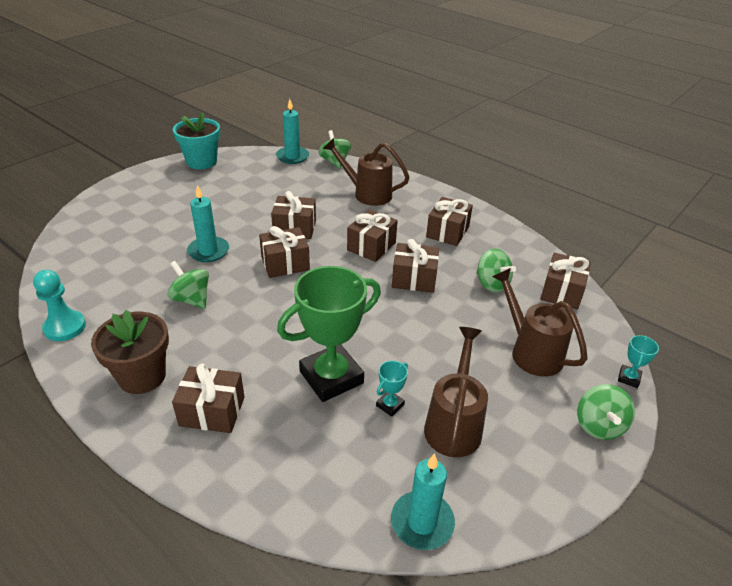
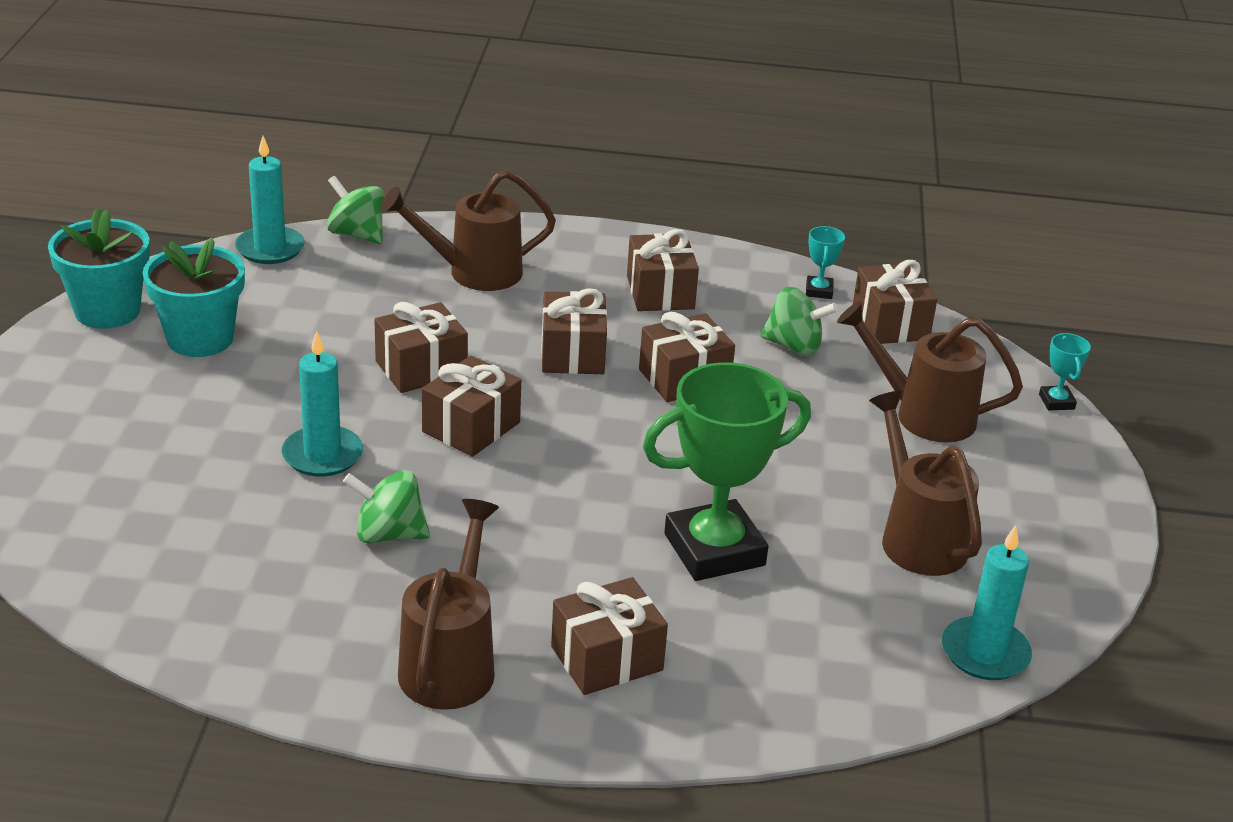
camera: 35 degrees left, 5 degrees down
turquoise pawn [33,270,86,341] -> none
brown flower pot [91,310,169,394] -> brown watering can [398,499,499,710]
green trophy [277,266,381,402] -> green trophy turned 45 degrees clockwise [643,362,811,581]
turquoise trophy [376,361,408,417] -> turquoise trophy moved to [806,226,845,299]
green spinning top [577,384,635,440] -> none
none -> turquoise flower pot [142,237,245,357]

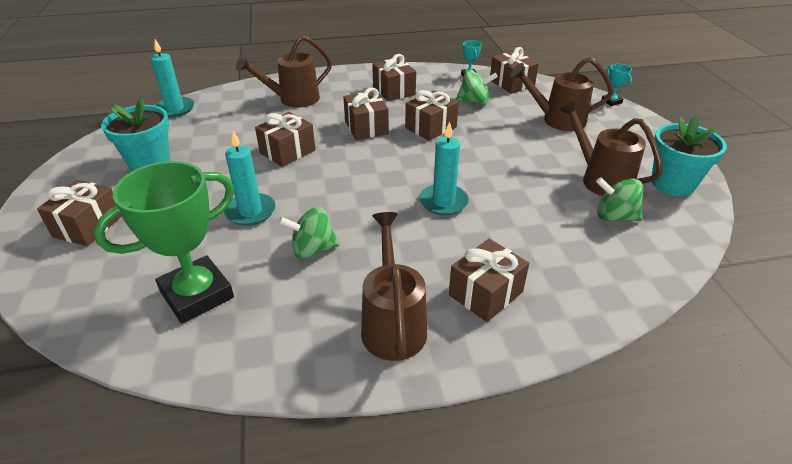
camera: 15 degrees left, 5 degrees up
turquoise flower pot [48,208,150,329] -> turquoise flower pot moved to [652,116,727,196]
green spinning top [327,176,384,244] -> green spinning top moved to [596,177,643,221]
brown gift [422,356,521,457] -> brown gift moved to [37,180,122,246]
green trophy [643,362,811,581] -> green trophy moved to [94,161,234,324]
turquoise candle [942,525,1032,680] -> turquoise candle moved to [419,121,469,215]

